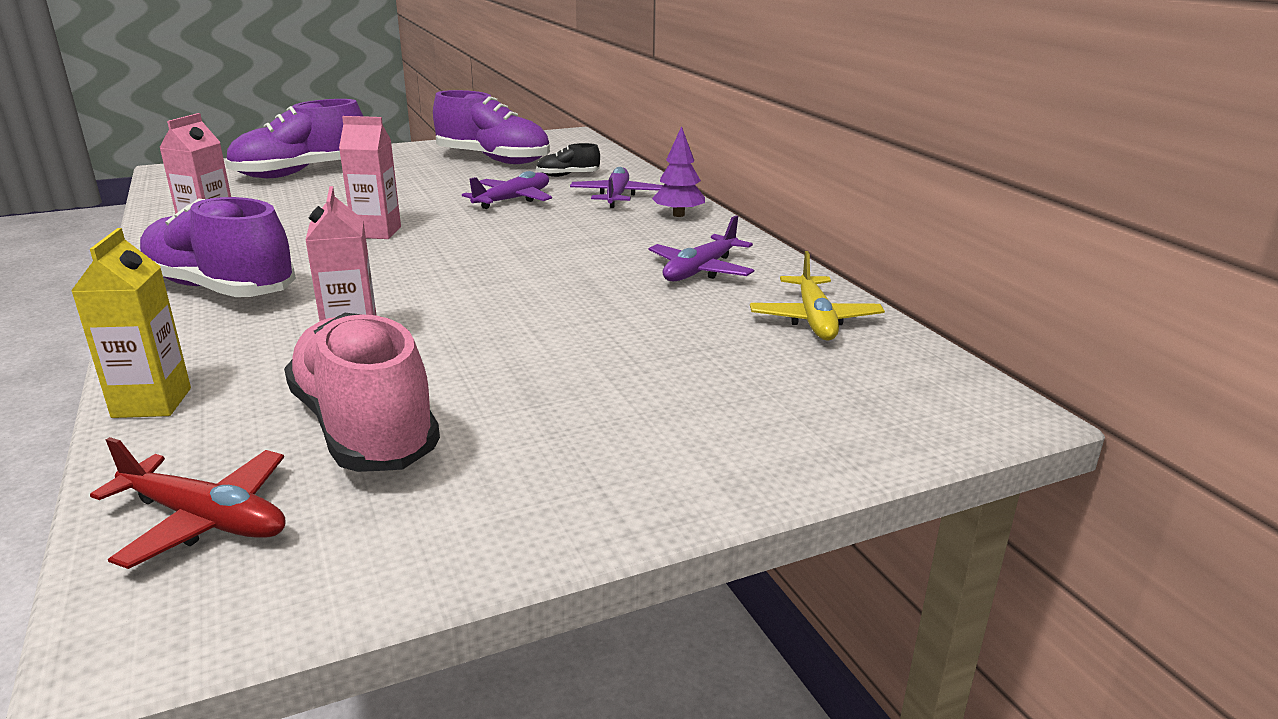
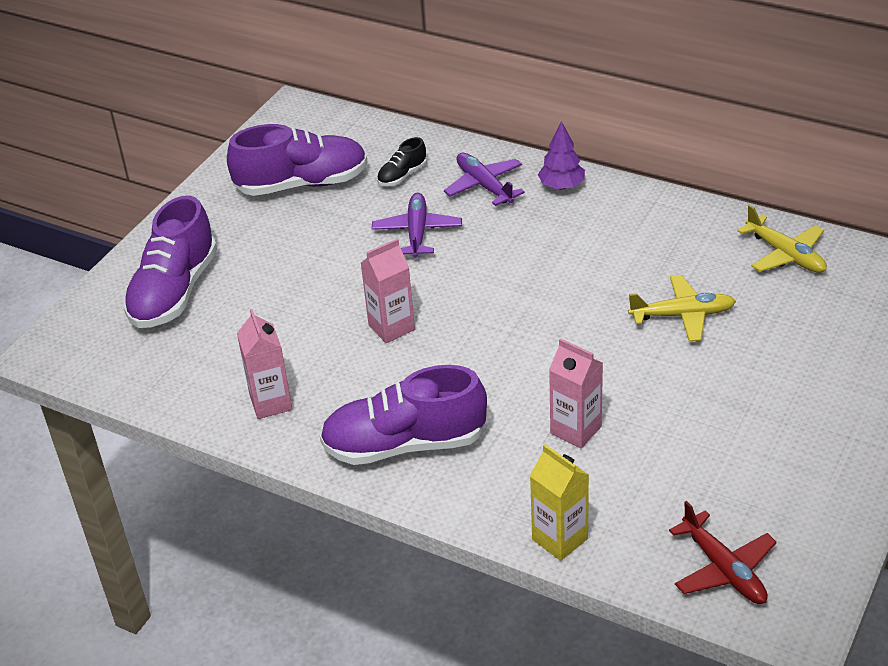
camera: 35 degrees left, 15 degrees up
red plane [90,437,286,569] -> red plane turned 75 degrees clockwise [669,501,777,604]
pink shoe [284,313,440,472] -> none
purple plane [649,216,754,281] -> none
none -> yellow plane [628,275,736,342]

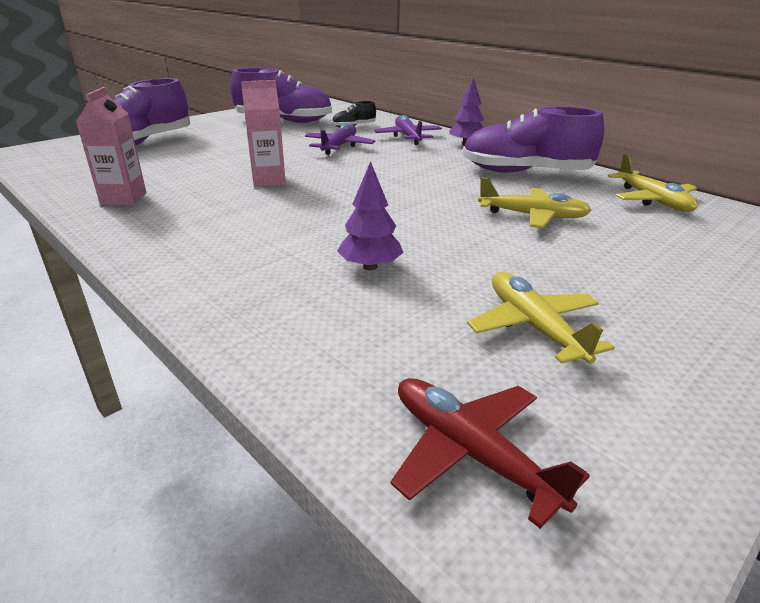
camera: 15 degrees right, 10 degrees down
purple shoe [320,365,487,465] -> purple shoe moved to [462,106,604,173]
yellow carton [530,444,589,561] -> none
pink carton [549,338,603,449] -> purple tree [337,161,404,270]
red plane [669,501,777,604] -> red plane turned 150 degrees clockwise [390,378,590,529]
none -> yellow plane [467,272,615,364]

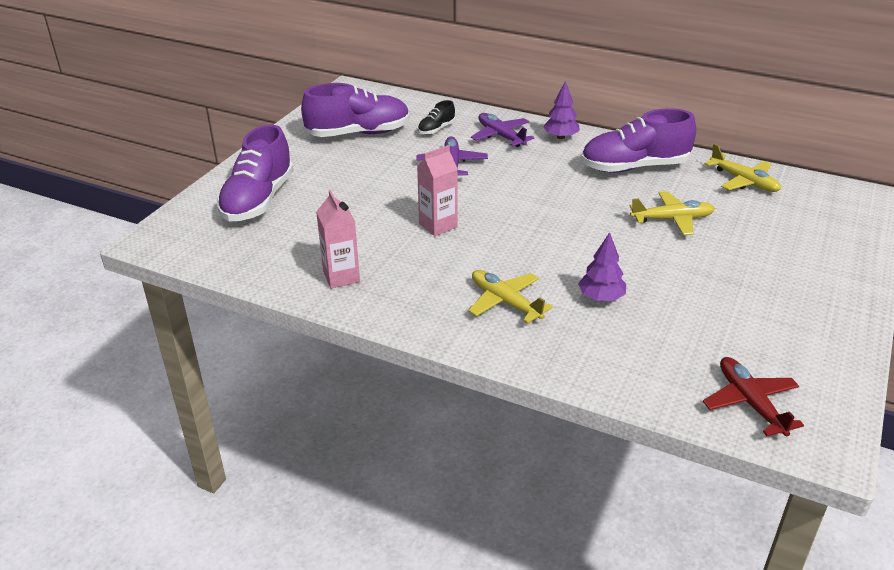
camera: 20 degrees left, 5 degrees up
red plane [390,378,590,529] -> red plane turned 45 degrees clockwise [703,357,804,437]
yellow plane [467,272,615,364] -> yellow plane moved to [468,270,553,324]

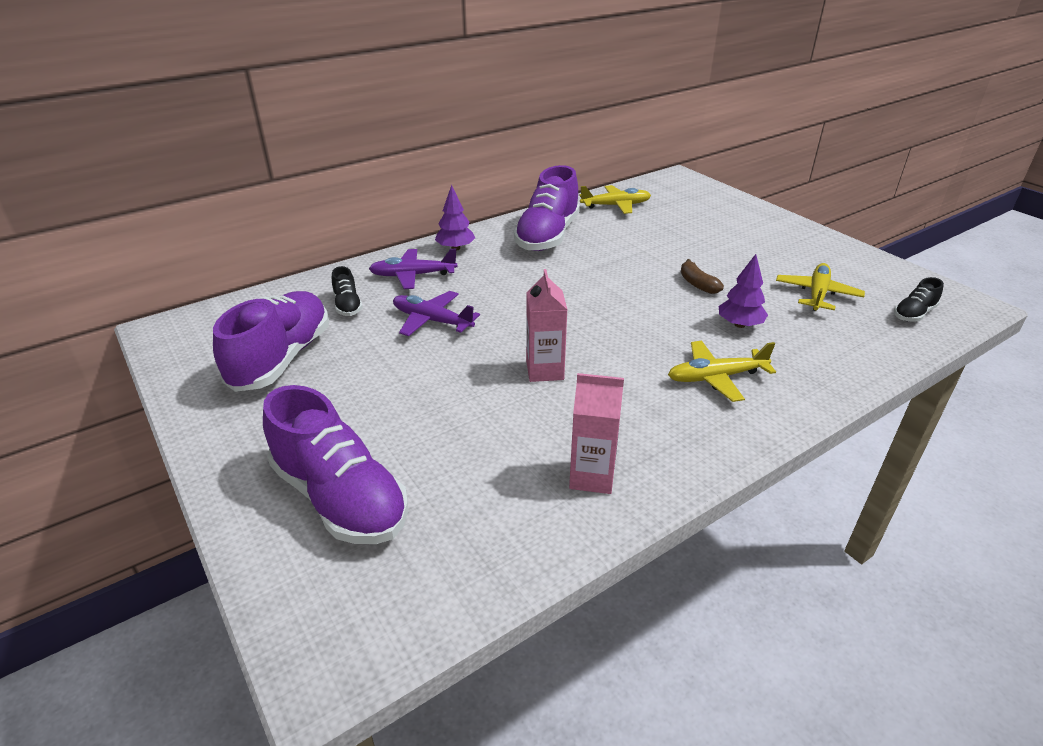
camera: 60 degrees left, 0 degrees up
yellow plane [629,191,715,235] -> yellow plane moved to [776,263,865,311]
red plane [703,357,804,437] -> black shoe [894,277,944,322]
none -> brown banana [681,259,724,294]

